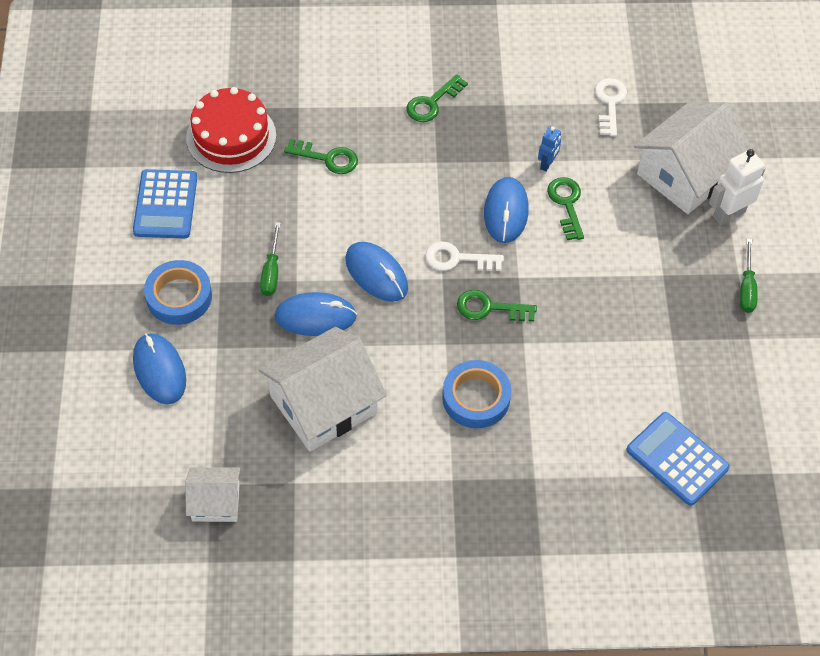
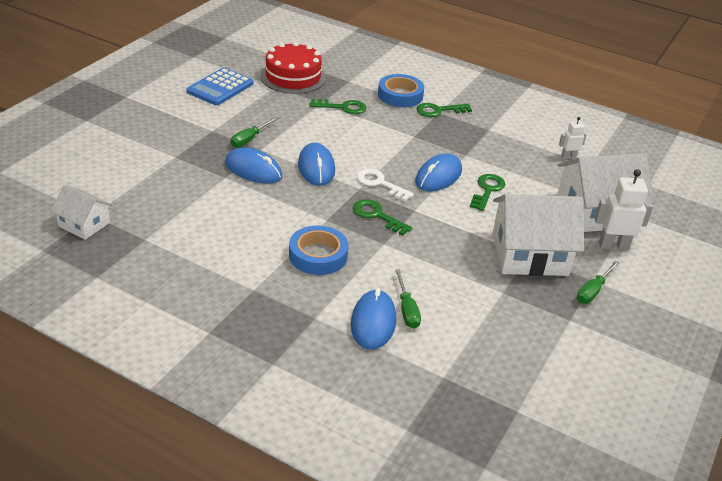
camera: 30 degrees right, 20 degrees down
blue mouse [133,333,186,405] -> blue mouse moved to [351,288,396,350]
blue tape [144,260,212,325] -> blue tape moved to [378,74,424,107]
white house [258,327,387,452] -> white house moved to [492,194,584,276]
green key [284,139,358,174] -> green key turned 45 degrees counterclockwise [309,98,366,114]
blue robot [538,126,561,172] -> none
white key [595,78,627,136] -> white robot [559,117,587,159]
blue calculator [626,412,730,506] -> none
none -> green screwdriver [395,269,421,329]

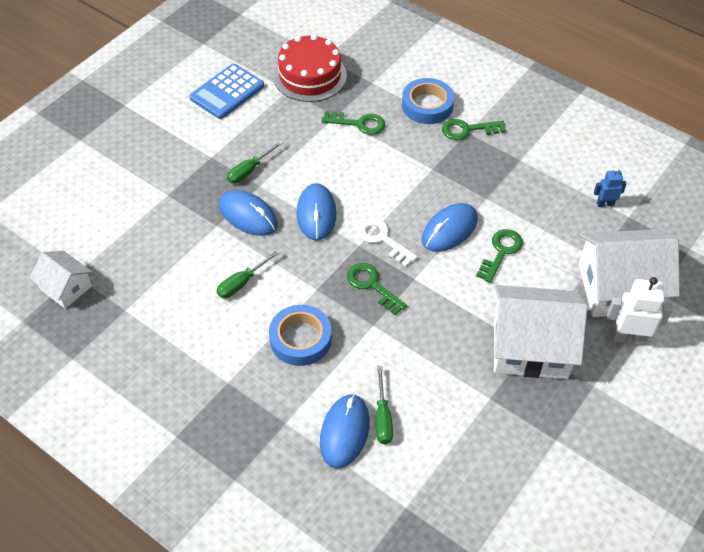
camera: 10 degrees right, 15 degrees up
white robot [559,117,587,159] -> blue robot [594,168,626,207]
green screwdriver [577,260,620,304] -> green screwdriver moved to [217,250,281,298]

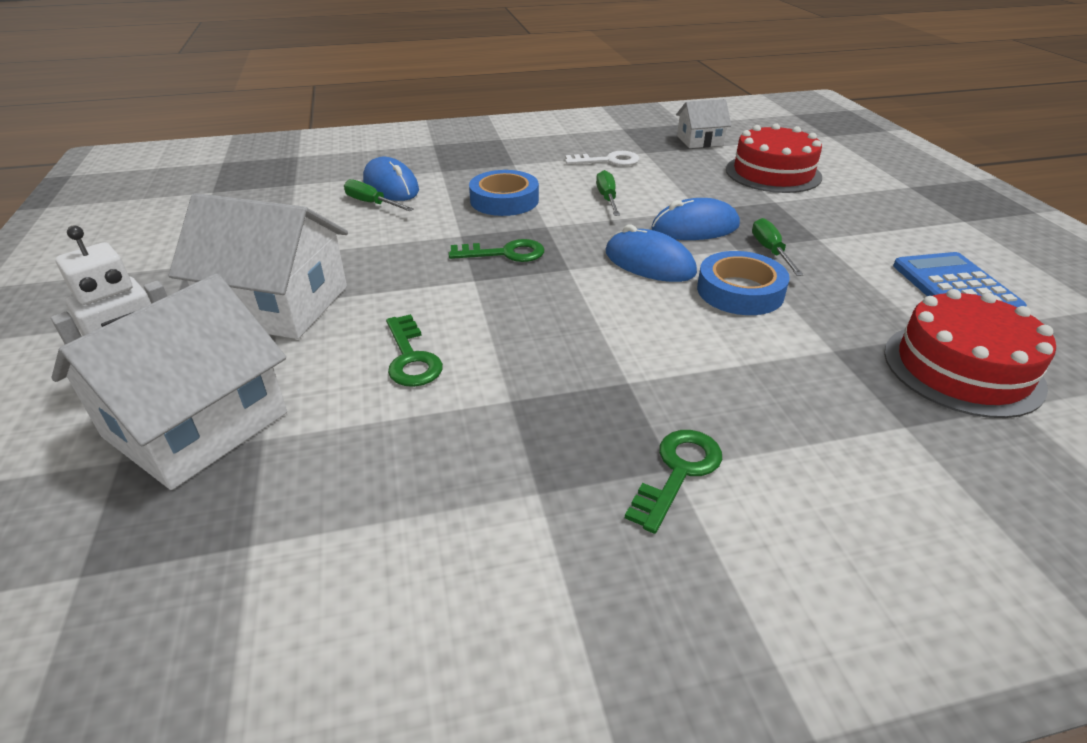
camera: 130 degrees right, 15 degrees down
green key [321,111,385,135] -> none
white key [358,218,417,266] -> white key moved to [565,151,640,166]
blue tape [402,78,454,124] -> blue tape moved to [697,251,790,315]
blue mouse [422,203,478,252] -> none
white house [494,285,587,379] -> white house turned 60 degrees clockwise [169,193,348,339]
blue robot [594,168,626,207] -> none
none -> red cake [726,123,822,193]

